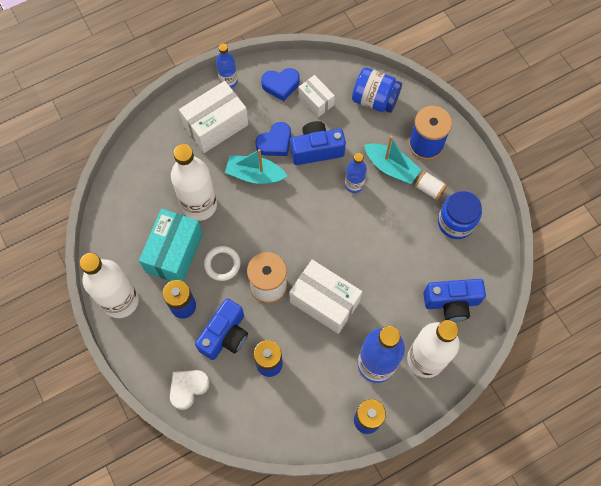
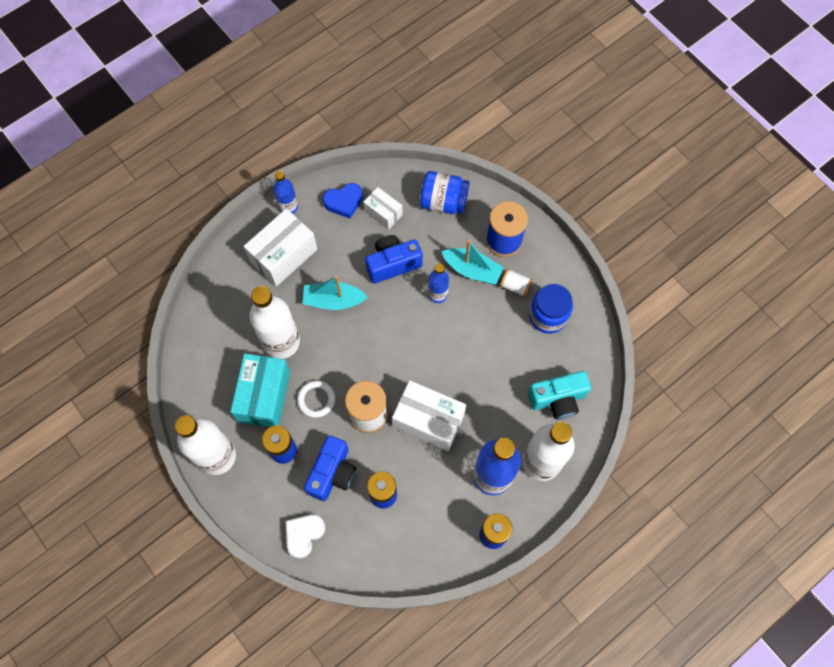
camera: 10 degrees left, 0 degrees up
blue heart [255,122,291,156] -> none
blue camera [423,279,486,322] -> turquoise camera [528,371,591,419]

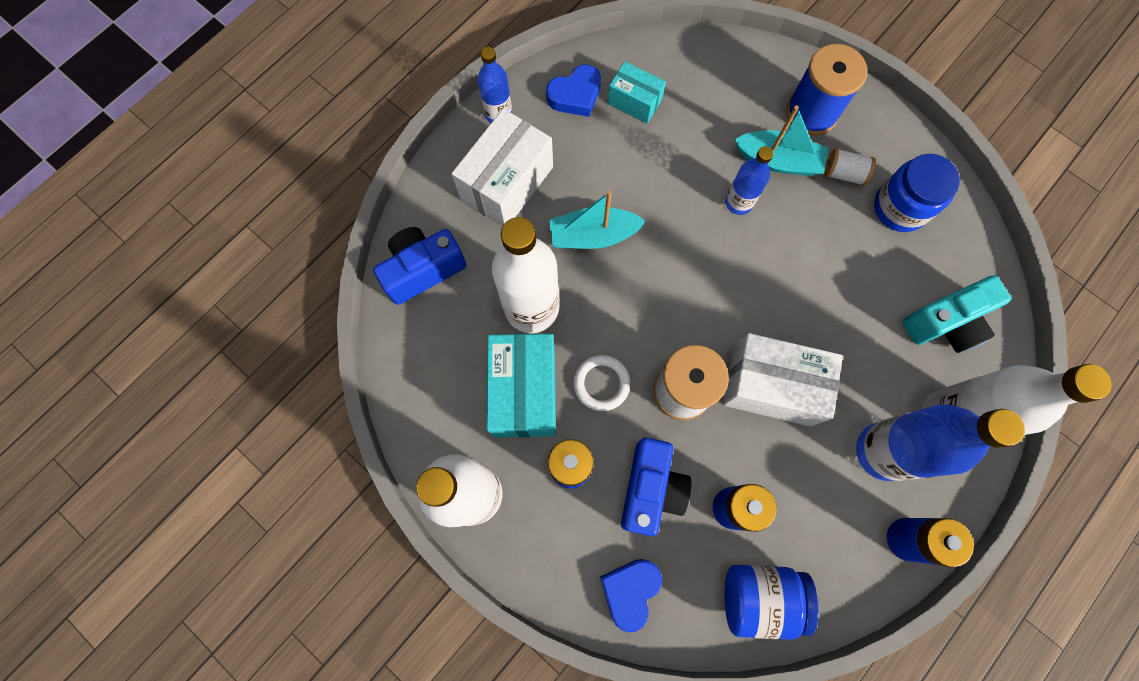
camera: 10 degrees left, 5 degrees up
white heart [285,515,325,559] -> blue heart [600,559,662,632]
white box [363,187,403,230] -> turquoise box [607,61,666,124]
blue camera [365,235,423,284] -> blue camera moved to [373,227,467,305]
blue jar [420,171,470,214] -> blue jar moved to [724,565,819,640]

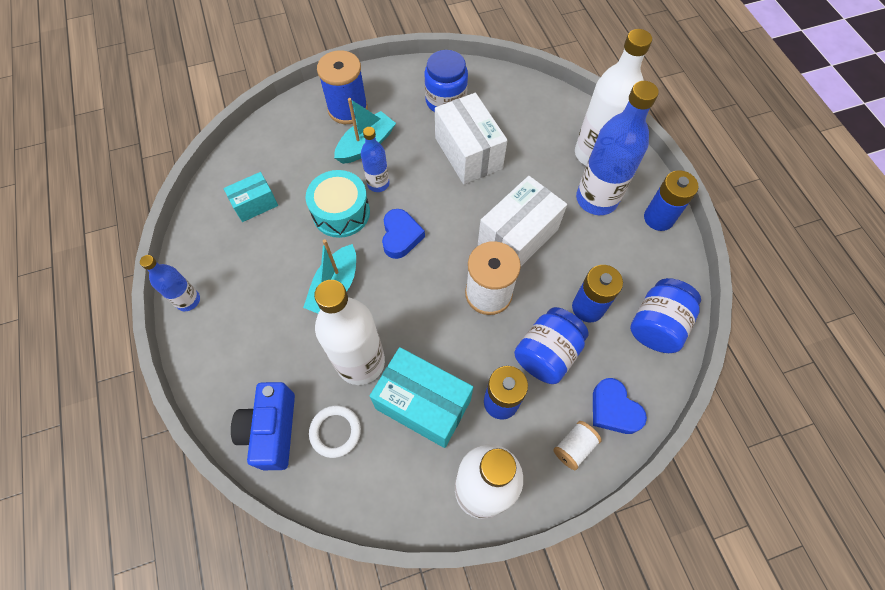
camera: 60 degrees left, 10 degrees down
white box [451,108,553,227] -> white box moved to [435,93,508,184]
blue heart [546,64,601,117] -> blue heart moved to [382,209,425,259]
white ring [573,355,631,411] -> white ring moved to [309,405,361,458]
blue camera [621,437,691,536] -> blue jar [514,307,589,384]
white spool [824,148,876,186] -> white spool moved to [553,421,602,470]
turquoise camera [903,275,1011,353] -> none
none -> turquoise drum [306,170,370,238]

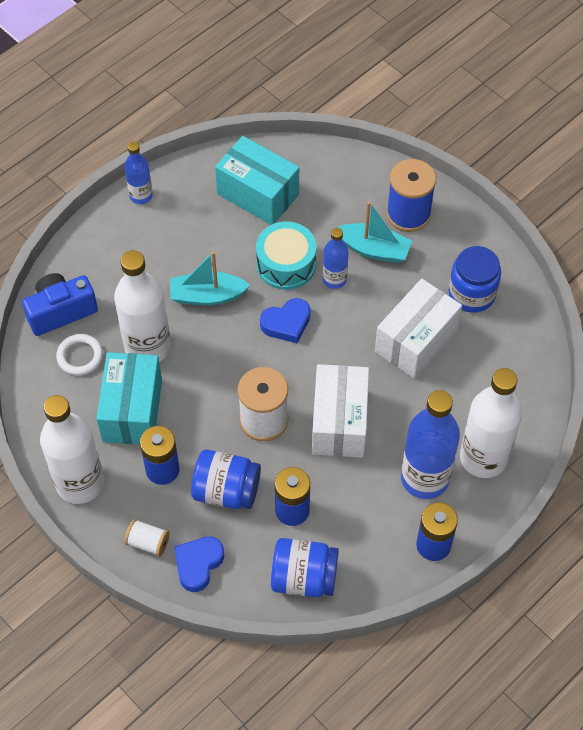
camera: 65 degrees right, 5 degrees down
turquoise box [224,172,278,222] -> turquoise box [215,136,299,225], size x1.75
white box [478,176,567,266] -> white box turned 75 degrees clockwise [312,364,369,458]

